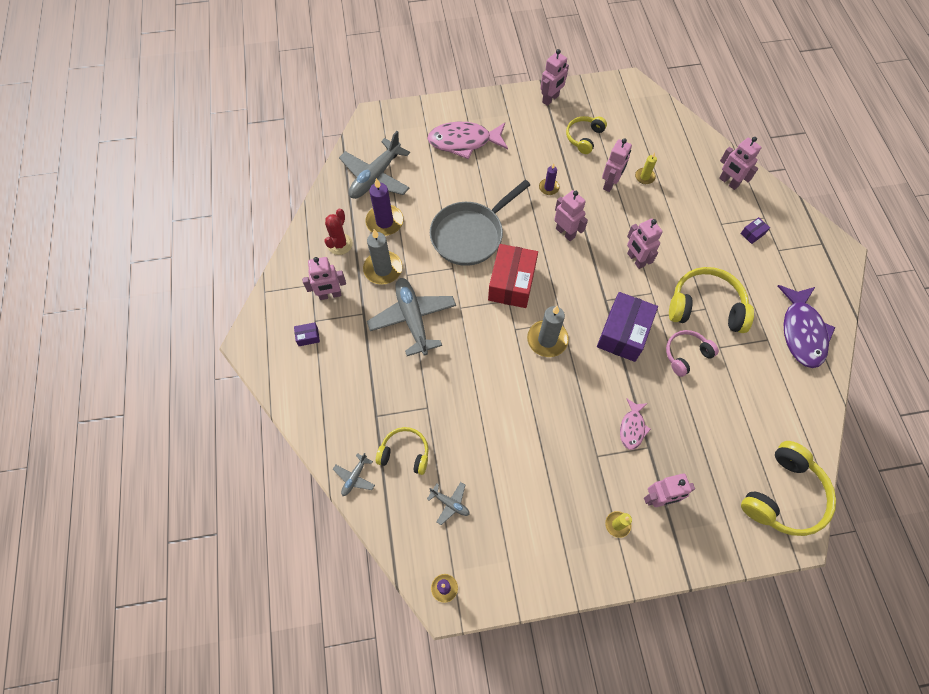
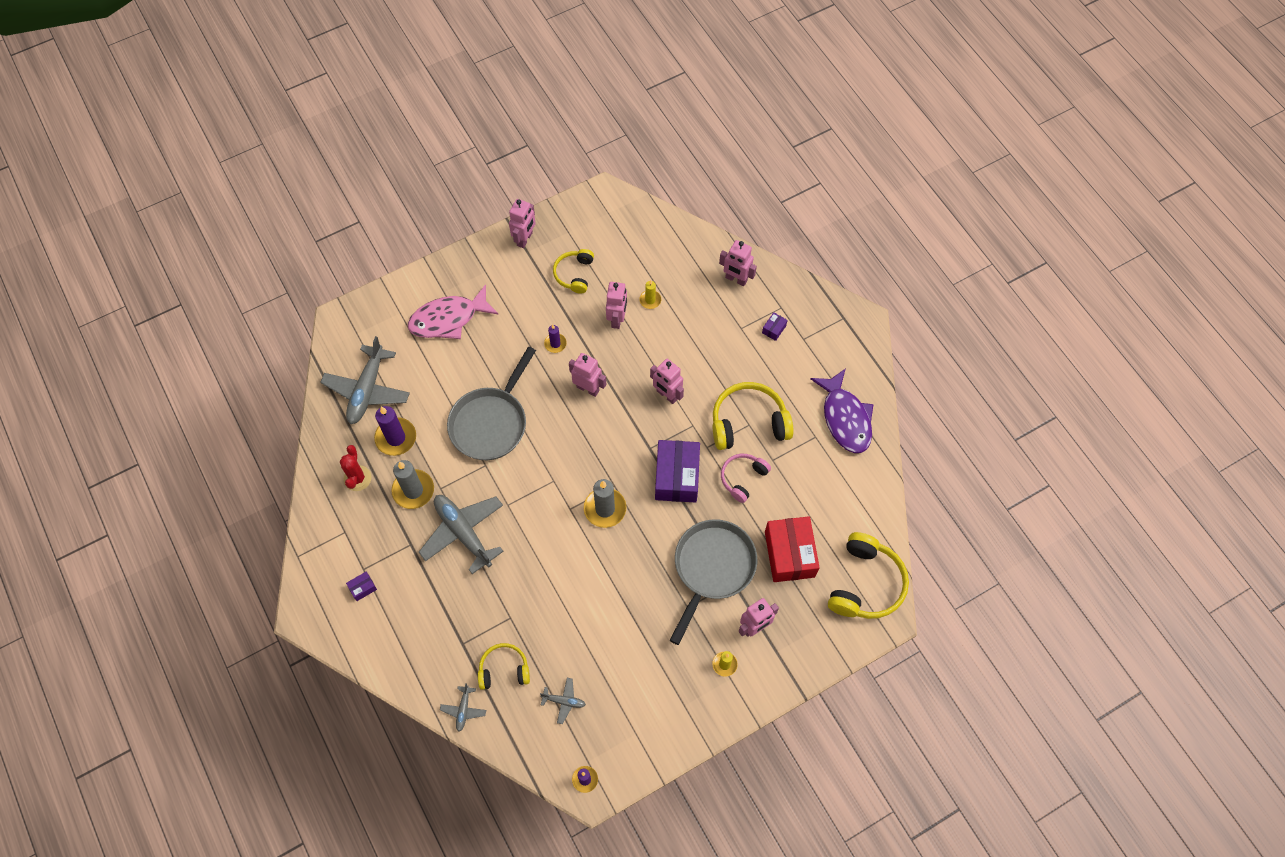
camera: 20 degrees left, 0 degrees up
pink robot [302,257,346,300] -> none
red box [488,244,538,308] -> red box moved to [765,516,820,582]
pink fish [620,398,651,450] -> grey pan [670,519,757,645]

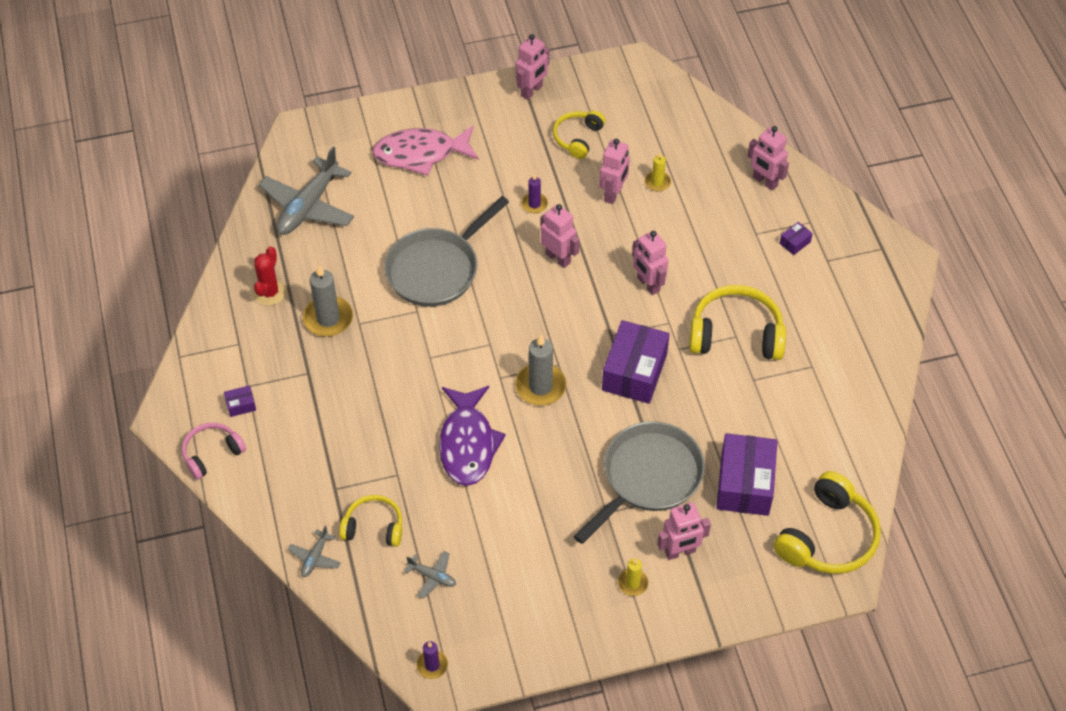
camera: 15 degrees right, 10 degrees down
purple candle [374,406,416,456] -> none
grey plane [419,495,504,574] -> none
pink headphones [721,454,771,503] -> pink headphones moved to [182,423,246,480]
red box [765,516,820,582] -> purple box [717,433,778,516]
purple fish [810,368,874,453] -> purple fish moved to [439,386,506,486]

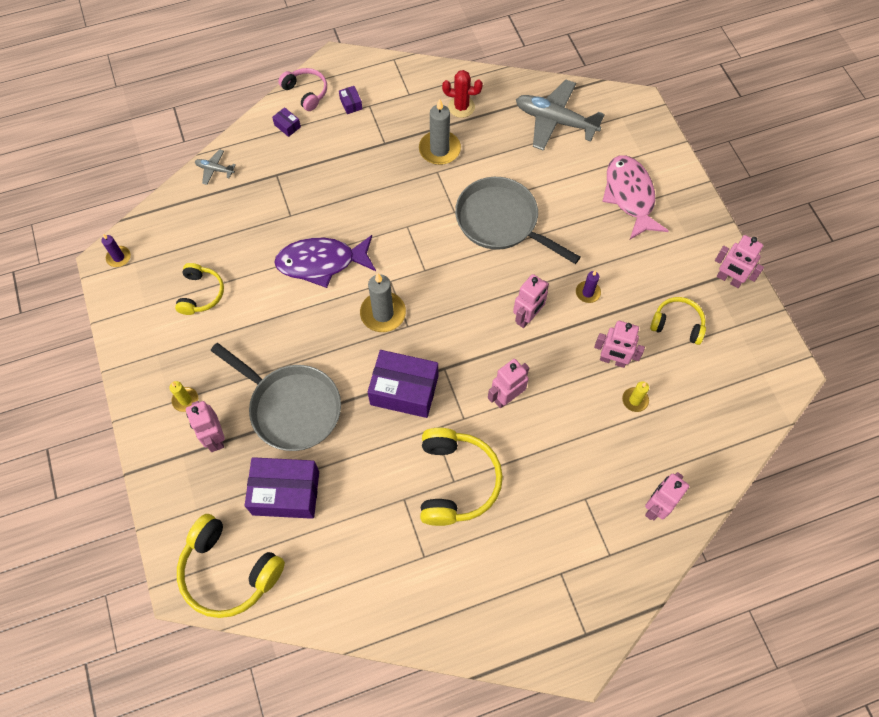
camera: 85 degrees right, 10 degrees up
yellow headphones [339,495,402,547] -> yellow headphones moved to [175,263,224,315]
grey plane [404,551,456,599] -> none
purple box [779,222,813,255] -> purple box moved to [272,107,301,137]

